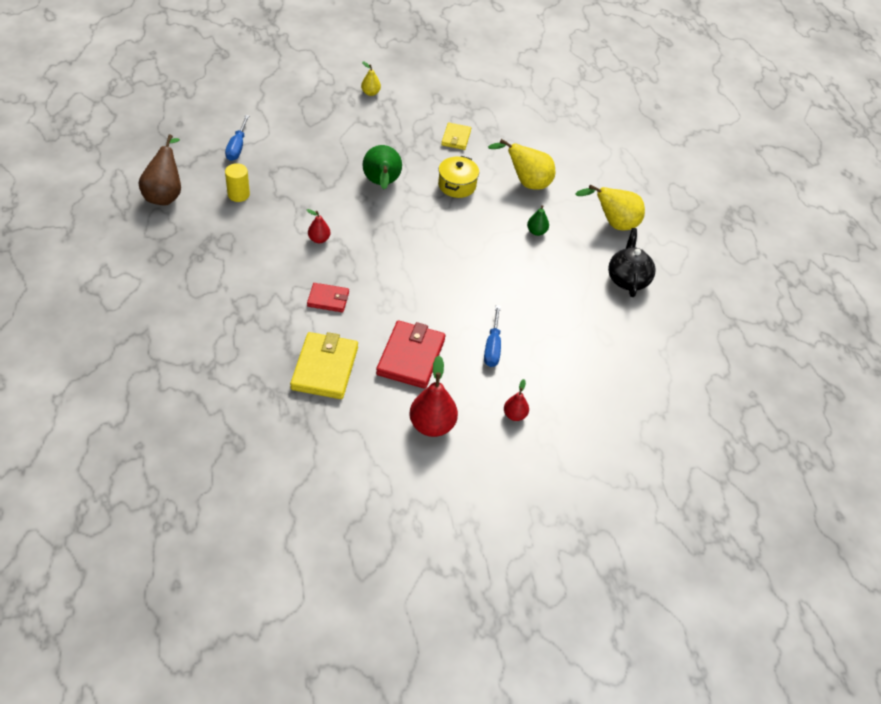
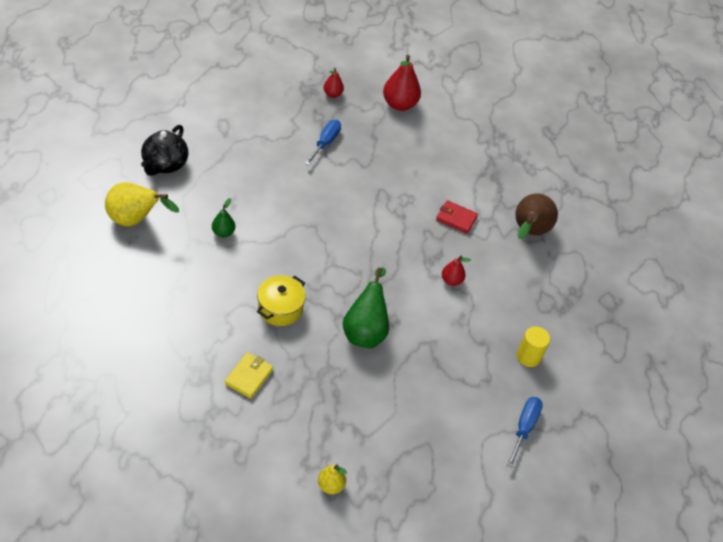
camera: 165 degrees left, 0 degrees up
brown pear [138,134,181,206] -> brown pear moved to [515,194,558,239]
yellow wallet [290,332,358,399] -> none
red wallet [376,320,445,389] -> none
yellow pear [488,139,555,190] -> none

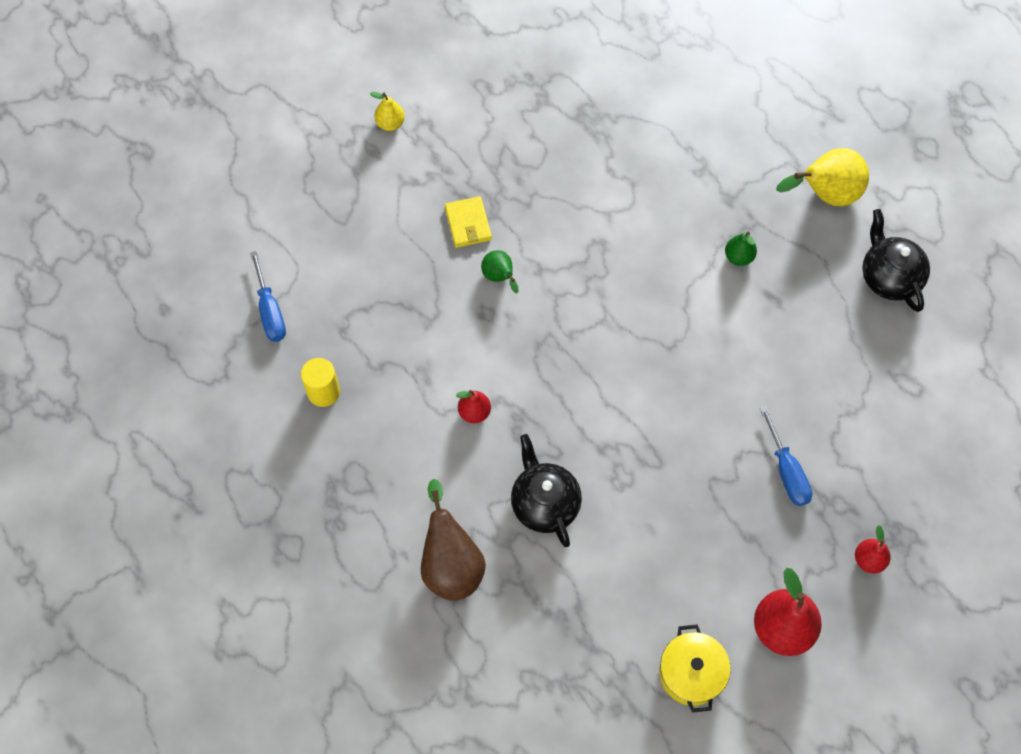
camera: 145 degrees right, 15 degrees up
yellow wallet [225,352,273,399] -> yellow wallet moved to [445,196,492,248]
yellow pot [257,275,306,326] -> yellow pot moved to [659,624,731,713]
green pear [343,268,389,348] -> green pear [481,250,519,293], size x0.54
red wallet [436,200,478,234] -> black teapot [511,434,582,547]

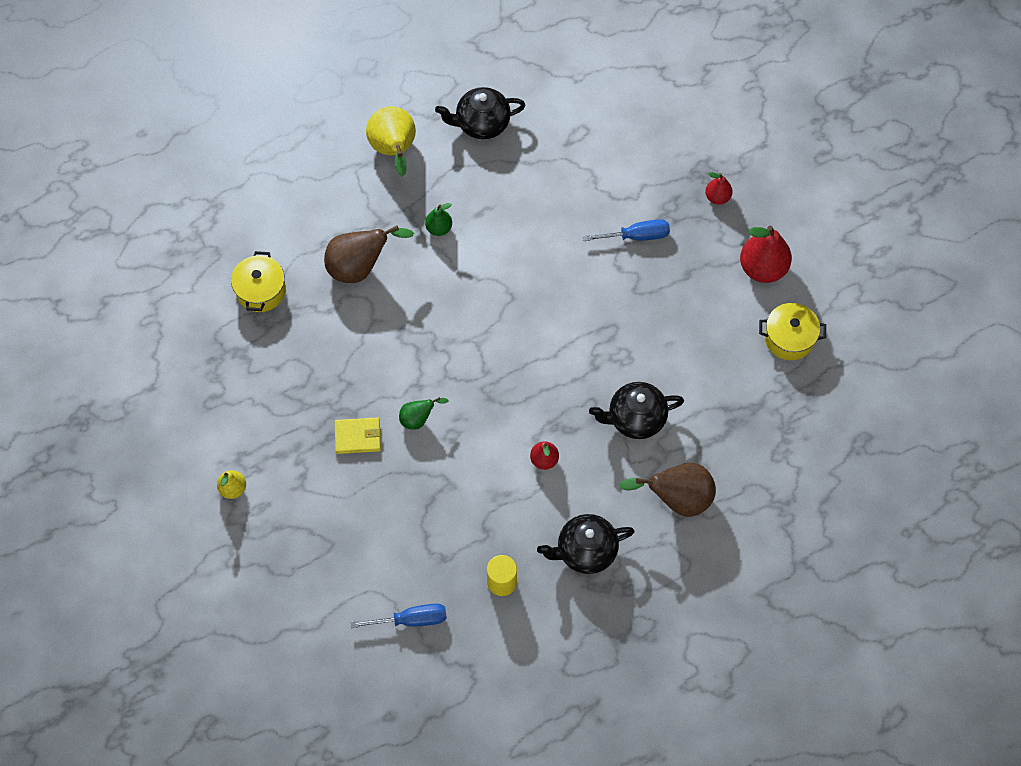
camera: 80 degrees left, 0 degrees up
none -> yellow pot [231,251,286,312]
none -> brown pear [324,225,414,283]
none -> black teapot [537,514,635,574]

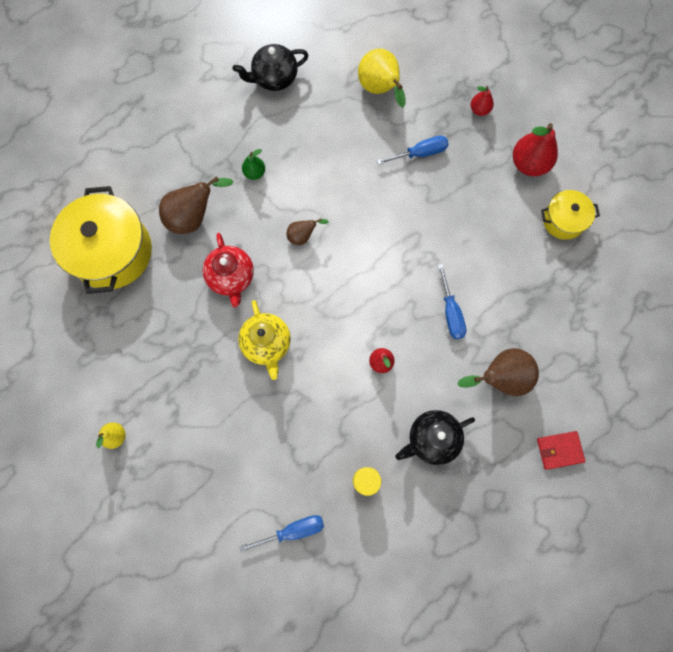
camera: 10 degrees left, 10 degrees up
yellow pot [231,251,286,312] -> yellow pot [50,186,152,294], size x1.89
yellow wallet [335,417,381,454] -> none
yellow pear [366,106,416,177] -> yellow pear moved to [358,48,406,107]
green pear [399,397,449,430] -> yellow teapot [238,300,291,380]
black teapot [589,382,684,439] -> blue screwdriver [438,264,466,339]
none -> red teapot [202,233,254,307]
none -> brown pear [286,218,329,245]
none -> red wallet [537,431,586,470]

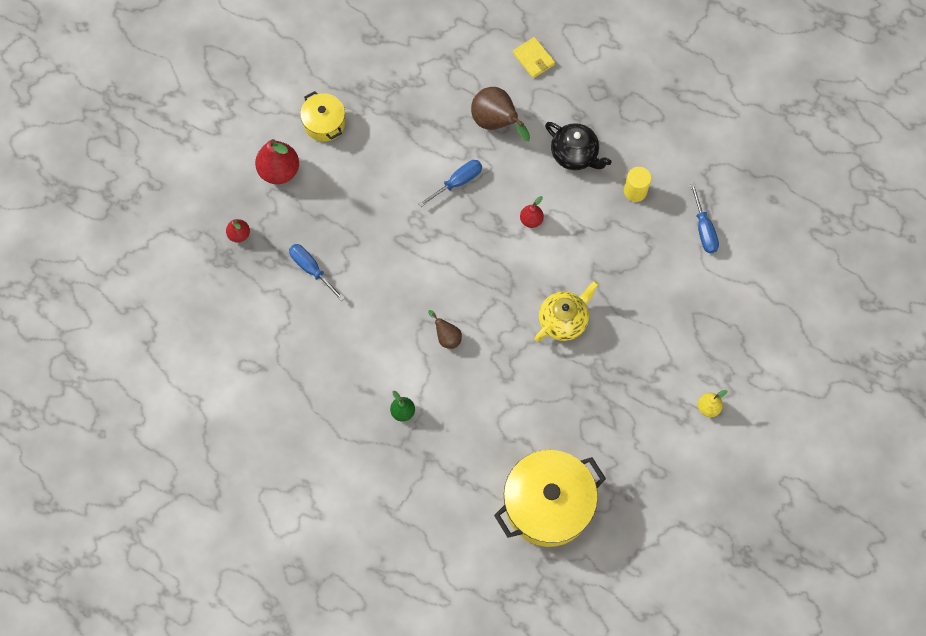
camera: 115 degrees left, 5 degrees down
brown pear [159,176,233,234] -> none
red teapot [202,233,254,307] -> none
black teapot [233,44,308,91] -> none
blue screwdriver [240,515,324,552] -> blue screwdriver turned 150 degrees counterclockwise [690,183,719,253]
yellow pear [358,48,406,107] -> none
red wallet [537,431,586,470] -> yellow wallet [513,37,555,78]

